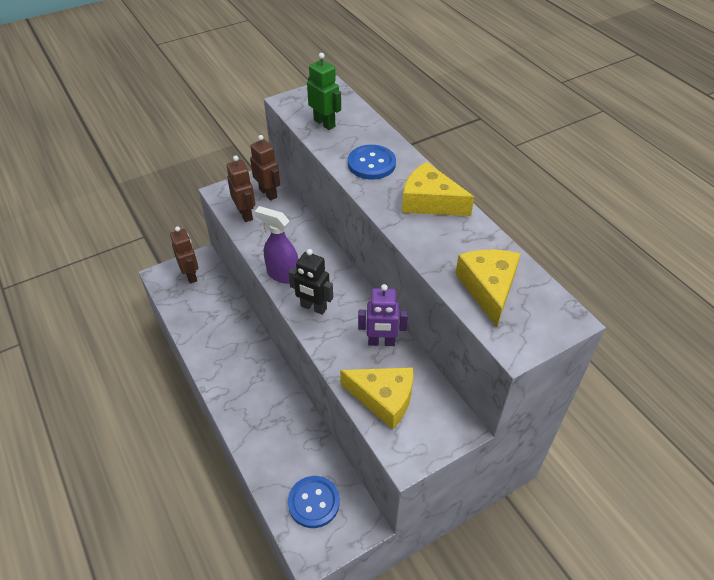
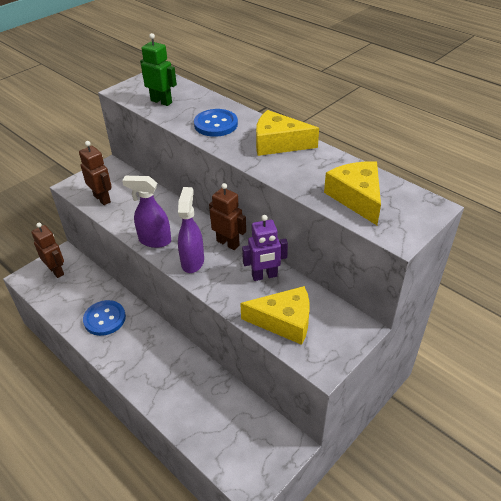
camera: 15 degrees left, 5 degrees down
brown robot [250,135,280,201] -> brown robot moved to [209,183,246,250]
black robot [288,249,333,315] -> purple spray bottle [178,187,204,273]
blue button [288,476,340,528] -> blue button moved to [83,300,126,336]

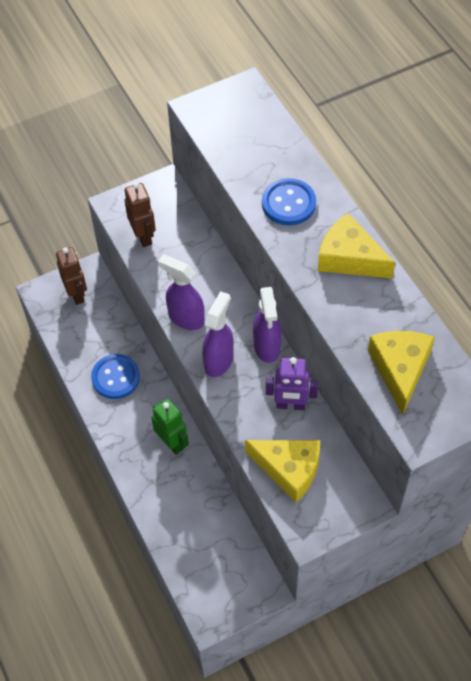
camera: 20 degrees right, 15 degrees up
green robot [140,33,177,106] -> green robot moved to [151,399,189,455]
brown robot [209,183,246,250] -> purple spray bottle [253,287,282,363]

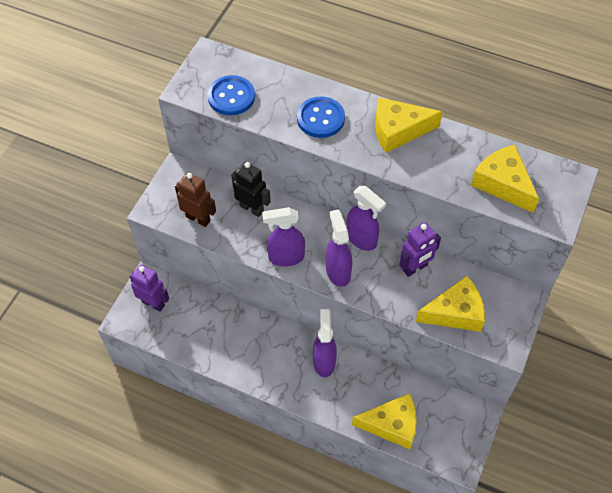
camera: 40 degrees left, 0 degrees up
brown robot [56,247,87,305] -> purple robot [129,264,169,312]
blue button [91,354,140,399] -> blue button moved to [207,75,255,115]
green robot [151,399,189,455] -> purple spray bottle [313,309,337,377]
none -> black robot [231,162,271,217]
none -> yellow cheese [352,393,417,449]

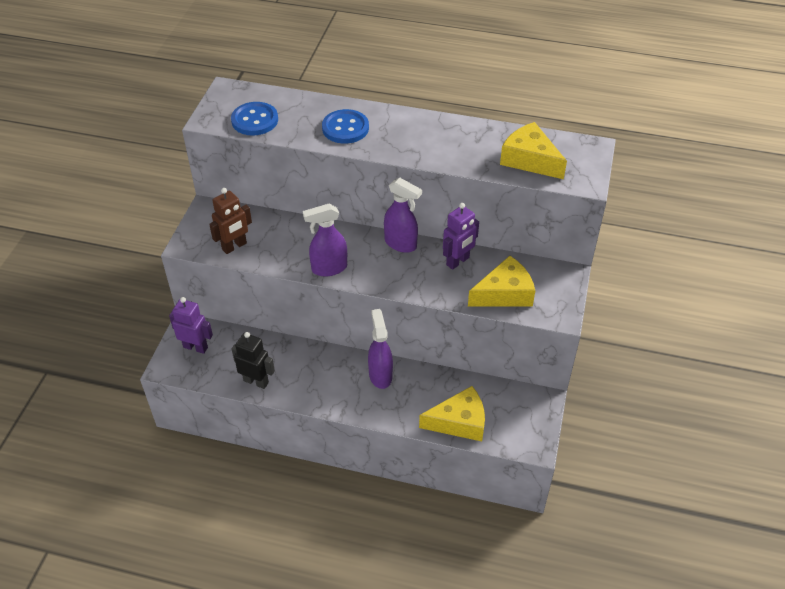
camera: 10 degrees left, 10 degrees down
brown robot [175,173,216,227] -> brown robot turned 120 degrees clockwise [209,188,252,254]
black robot [231,162,271,217] -> black robot moved to [232,332,275,389]
purple spray bottle [326,210,352,287] -> none
yellow cheese [376,97,443,153] -> none

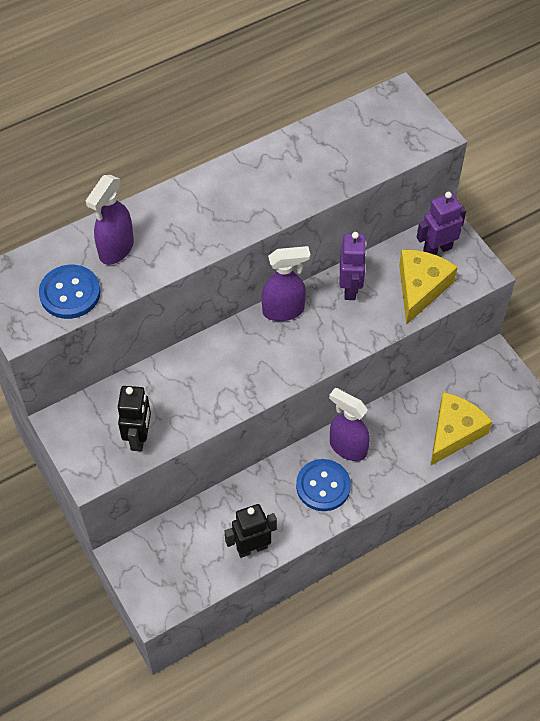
camera: 45 degrees left, 10 degrees up
purple robot [169,297,213,354] -> purple robot moved to [417,192,466,255]
brown robot [209,188,252,254] -> black robot [118,386,151,451]
purple spray bottle [303,204,347,277] -> purple spray bottle moved to [85,175,134,265]
blue button [322,109,369,144] -> blue button moved to [296,459,351,511]
yellow cheese [500,122,567,179] -> none

